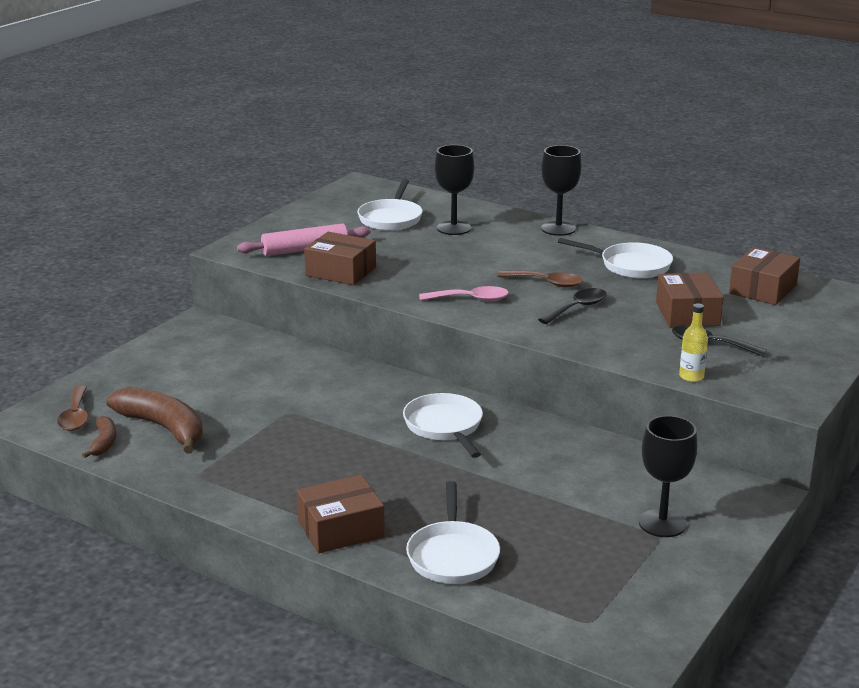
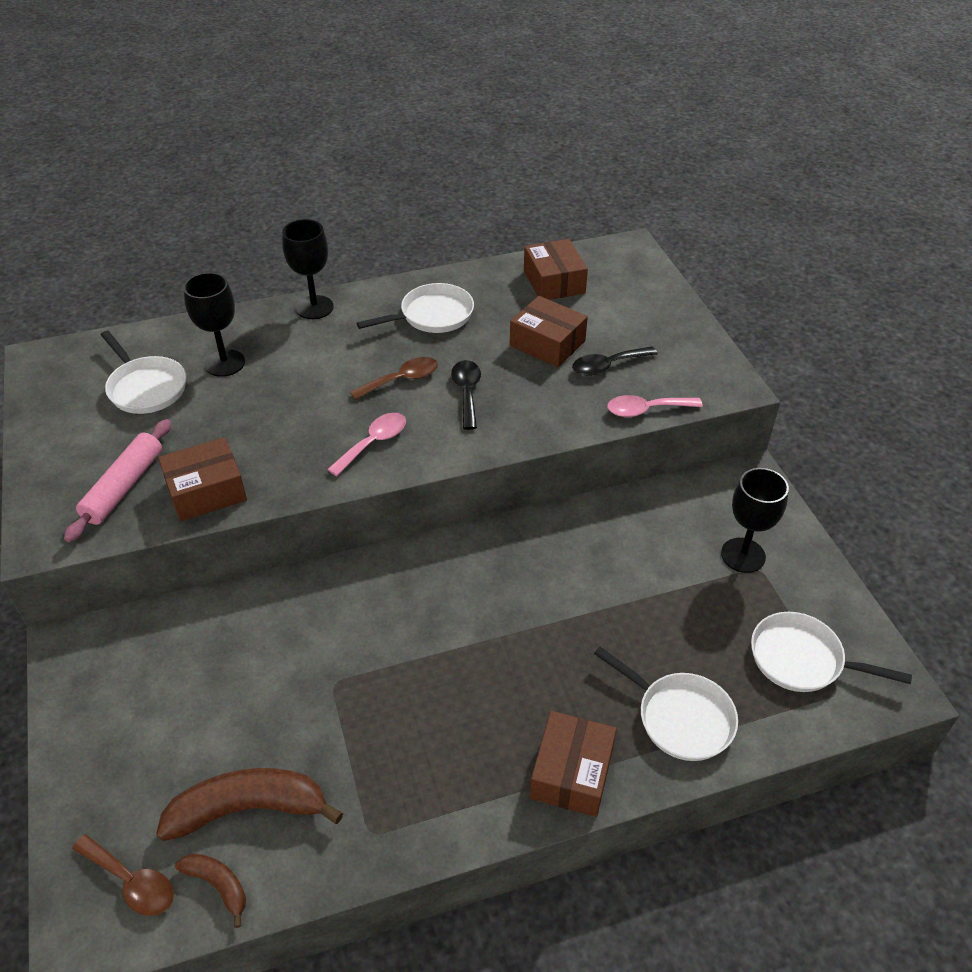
camera: 50 degrees left, 20 degrees up
white pan [403,393,483,458] -> white pan moved to [751,612,912,692]
yellow bottle [679,303,708,382] -> pink spoon [607,395,703,417]

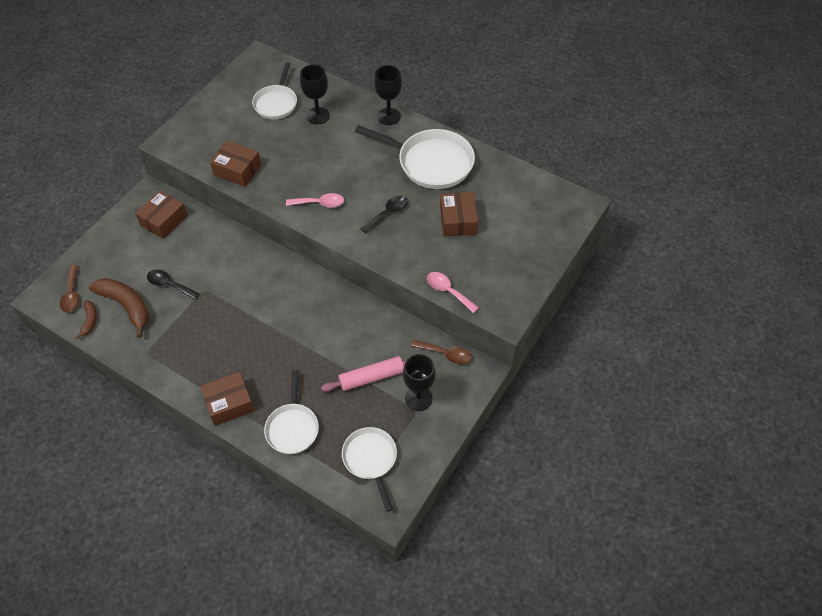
camera: 50 degrees right, 10 degrees up
pink rolling pin [64,419,171,542] -> pink rolling pin moved to [321,356,406,392]
brown spoon [350,357,438,400] -> brown spoon moved to [411,339,471,365]
white pan [356,283,474,333] -> white pan [355,125,475,189], size x1.60
brown box [524,239,588,300] -> brown box moved to [135,190,187,239]
black spoon [572,346,657,376] -> black spoon moved to [147,269,200,300]

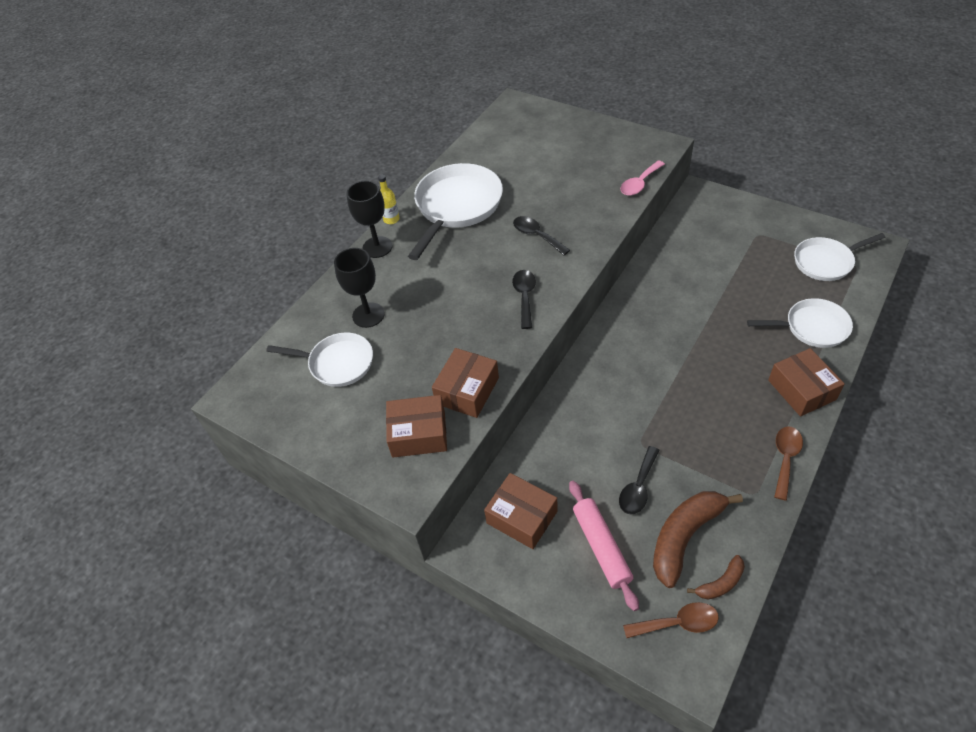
camera: 85 degrees left, 5 degrees down
brown banana [76,301,97,339] -> brown banana turned 150 degrees clockwise [687,555,745,599]
pink spoon [286,193,344,208] -> black spoon [512,270,536,329]
pink rolling pin [321,356,406,392] -> pink rolling pin moved to [569,481,639,611]
black goblet [403,354,436,411] -> none
brown spoon [411,339,471,365] -> brown spoon moved to [774,427,803,500]
brown box [440,192,478,237] -> brown box moved to [386,395,447,458]
none -> yellow bottle [378,175,400,224]

